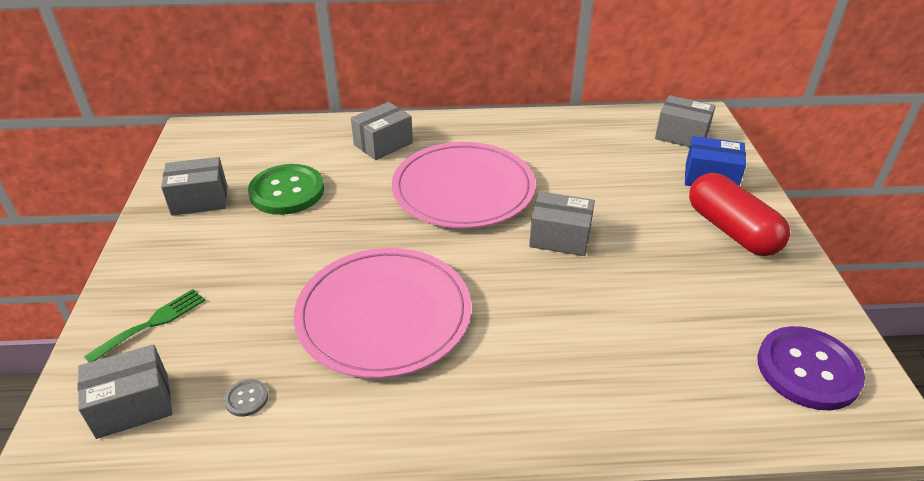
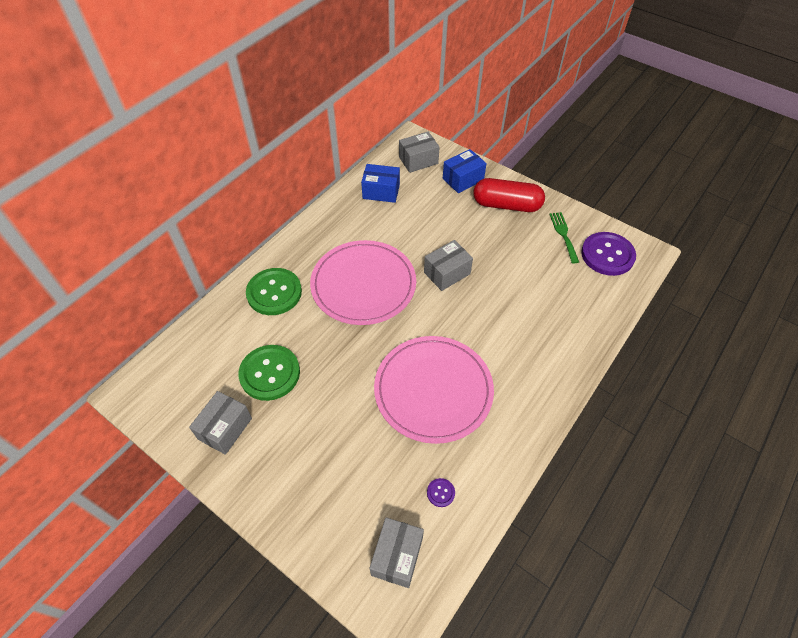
camera: 50 degrees left, 15 degrees up
green fork [84,289,206,362] -> green fork moved to [549,212,579,264]
grey button [224,379,268,417] -> purple button [427,478,455,507]
grey box [351,102,413,160] -> green button [246,268,302,315]
none -> blue box [361,164,400,203]

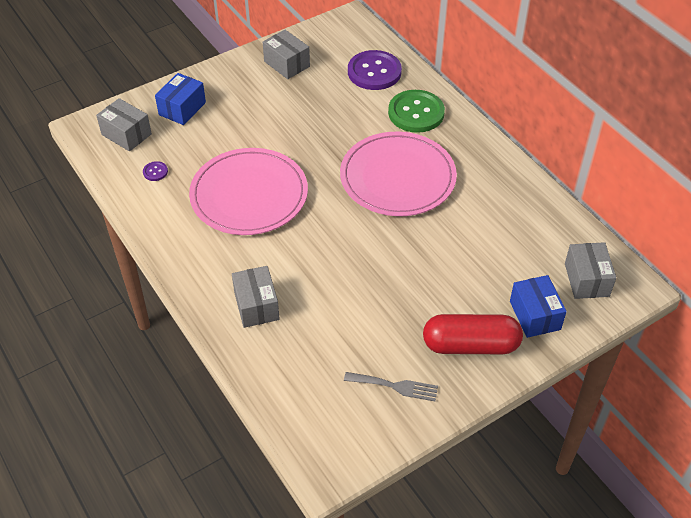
camera: 110 degrees right, 5 degrees down
green button [239,345,300,401] -> none
blue box [361,164,400,203] -> blue box moved to [155,73,206,125]
grey box [424,240,473,291] -> grey box moved to [232,266,280,328]
red capsule [473,178,545,212] -> red capsule turned 60 degrees clockwise [423,314,523,354]
green fork [549,212,579,264] -> grey fork [344,372,438,401]
purple button [581,232,636,276] -> purple button moved to [348,50,402,90]

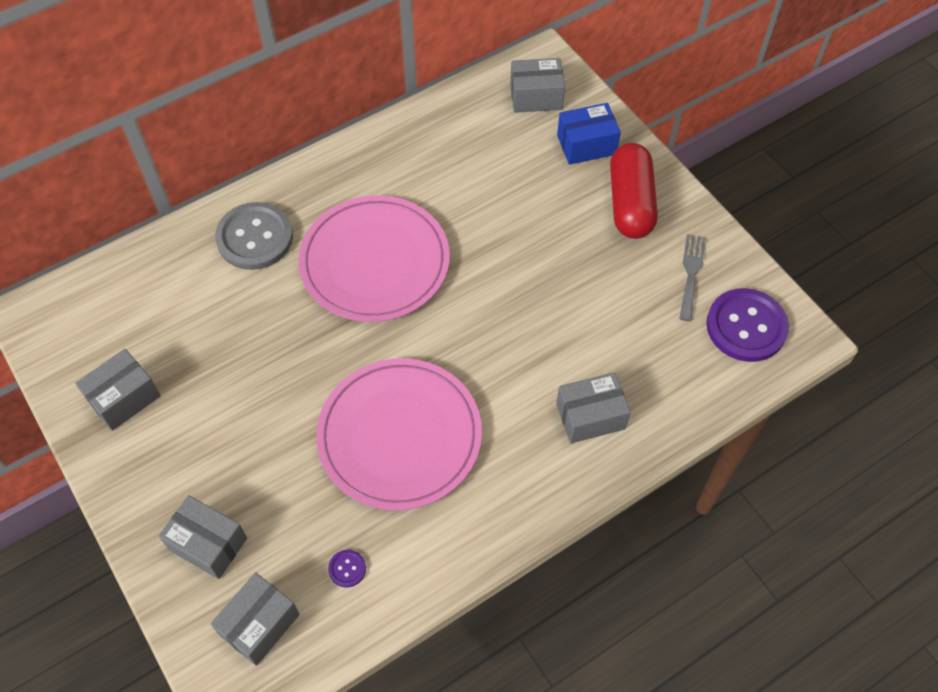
camera: 90 degrees left, 10 degrees up
blue box [155,73,206,125] -> grey box [159,495,247,579]
purple button [348,50,402,90] -> purple button moved to [706,288,789,362]
green button [388,90,445,133] -> grey button [215,202,293,270]

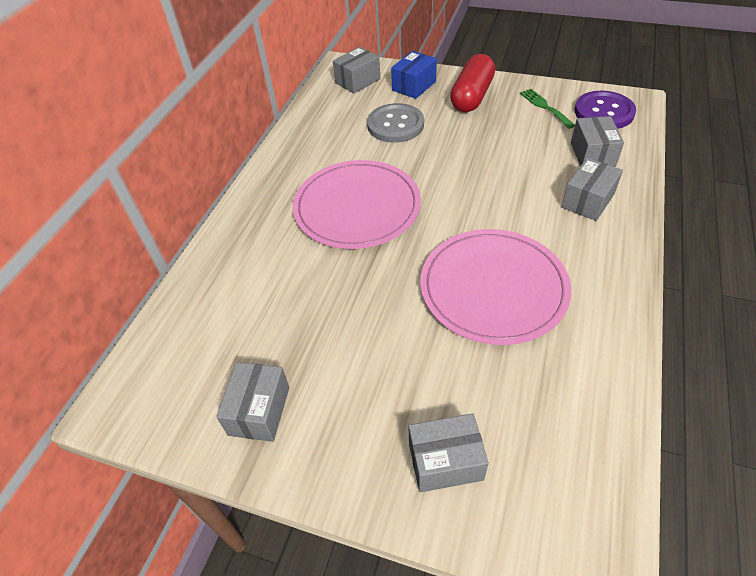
camera: 35 degrees left, 10 degrees down
grey box [210,572,300,666] -> grey box moved to [571,116,624,167]
grey button [215,202,293,270] -> grey button moved to [367,103,424,143]
purple button [328,550,366,587] -> none
red capsule [610,143,658,239] -> red capsule turned 60 degrees clockwise [450,54,495,112]
grey fork [679,234,706,321] -> green fork [520,89,575,129]

